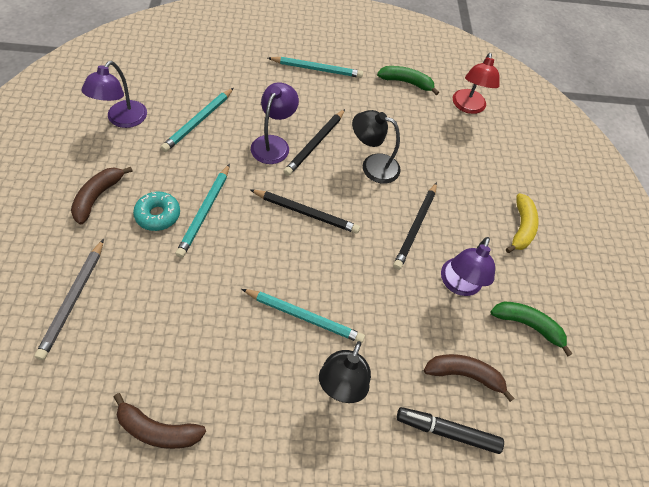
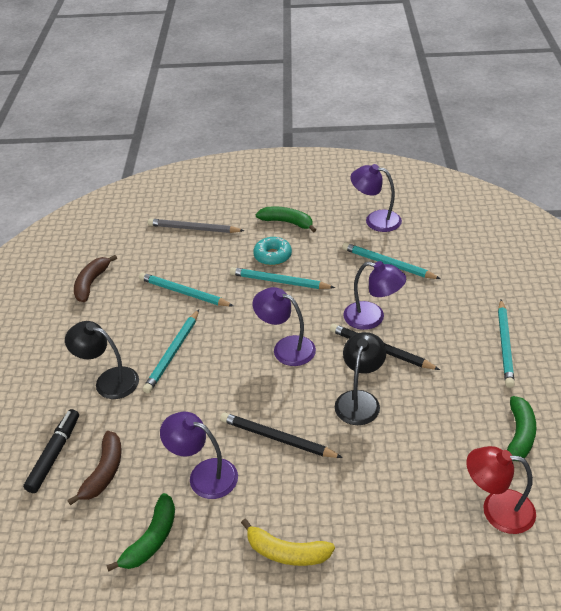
camera: 100 degrees right, 15 degrees down
brown banana [71,167,133,224] -> green banana [256,207,316,233]
black pencil [250,190,360,234] -> purple lamp [253,287,316,366]
none -> turquoise pencil [139,273,233,306]

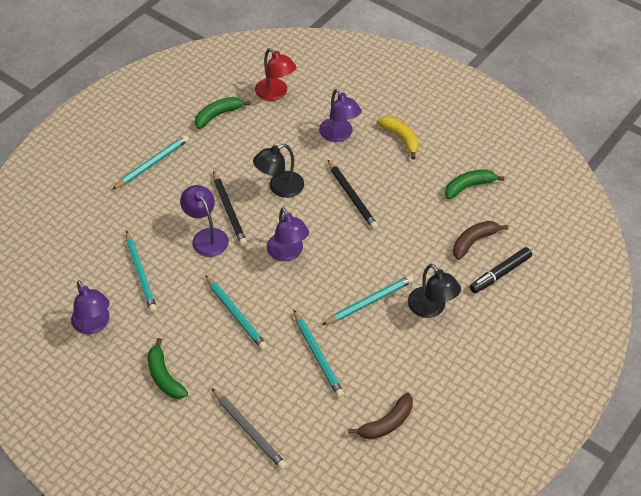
camera: 145 degrees left, 10 degrees up
purple lamp [160,412,238,499] -> purple lamp moved to [319,89,361,142]
turquoise donut [253,237,292,266] -> none

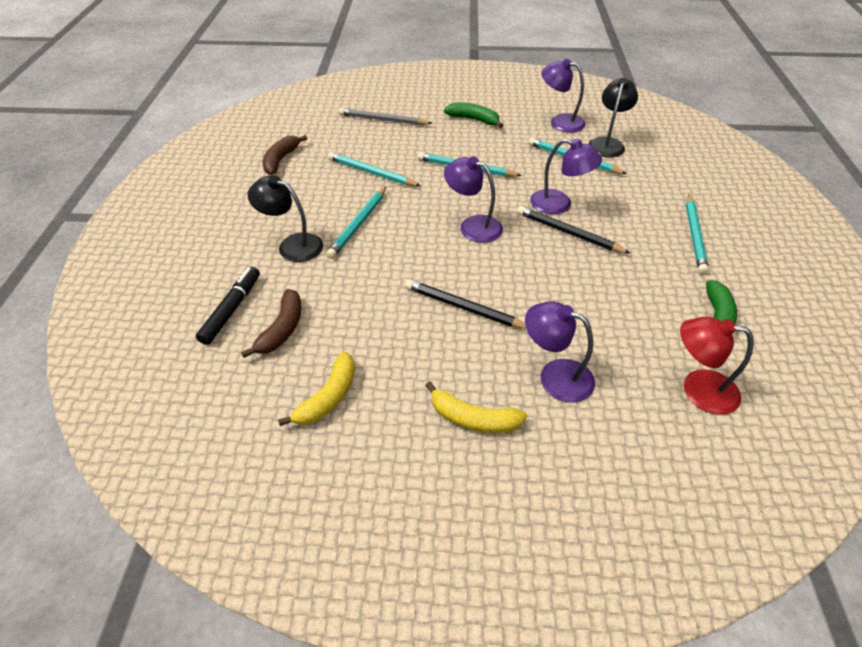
camera: 145 degrees right, 5 degrees down
black lamp [253,144,304,198] -> black lamp moved to [588,78,638,158]
green banana [445,169,505,199] -> yellow banana [278,351,355,426]

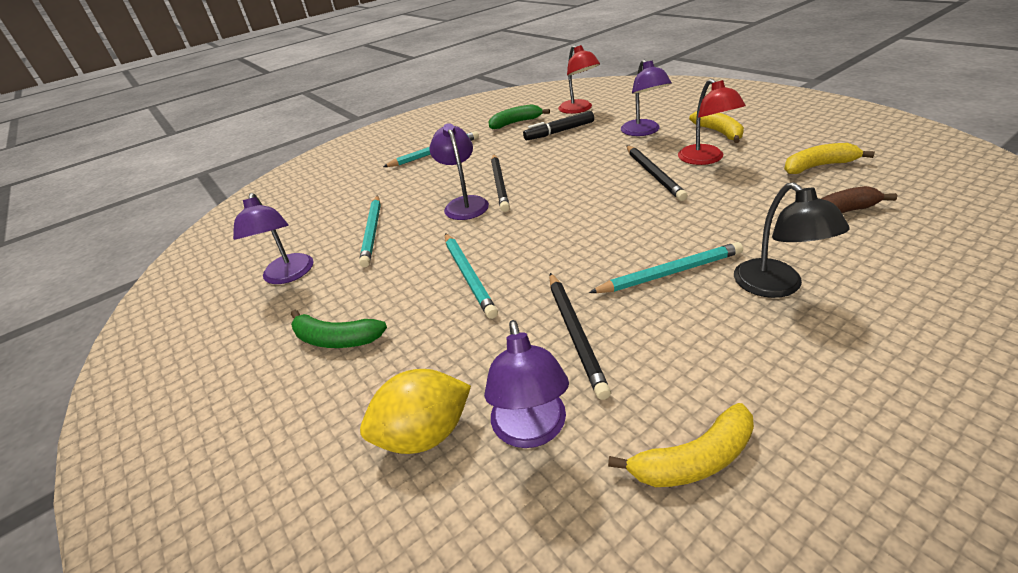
camera: 125 degrees left, 10 degrees down
black marker [196,267,260,345] -> black marker moved to [523,111,594,140]
brown banana [262,135,307,175] -> yellow banana [608,403,754,487]
turquoise pencil [328,152,421,186] -> black pencil [549,273,611,400]
grey pencil [339,108,433,125] -> yellow lemon [360,369,471,454]
green banana [444,102,503,128] -> green banana turned 60 degrees counterclockwise [291,310,387,348]
purple lamp [444,156,503,243] -> purple lamp moved to [484,320,569,448]
black lamp [588,78,638,158] -> none
none -> red lamp [678,79,746,165]

